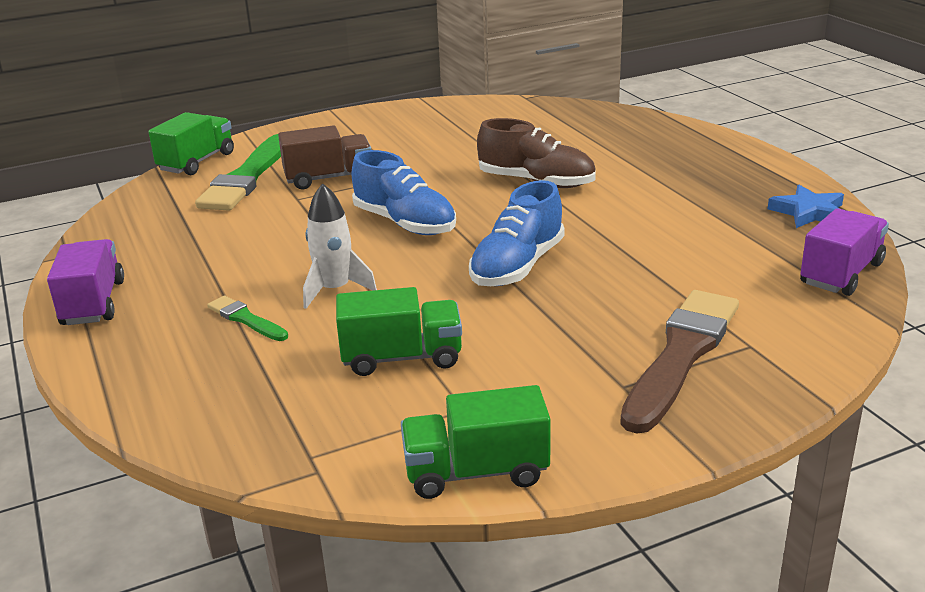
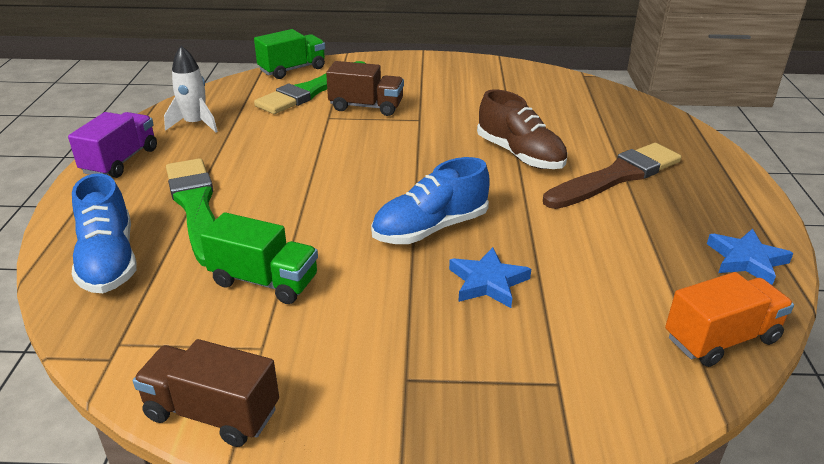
camera: 25 degrees right, 5 degrees up
green brush [207,296,288,341] -> green brush [166,158,216,267], size x2.08
white rocket [303,183,377,309] -> white rocket moved to [164,46,218,133]
blue shoe [351,150,456,235] -> blue shoe moved to [72,173,137,293]
green truck [401,385,551,499] -> brown truck [133,339,279,447]
brown brush [620,290,739,433] -> brown brush moved to [543,143,681,209]
purple truck [800,208,889,296] -> orange truck [665,272,794,367]
none -> blue star [449,247,531,308]

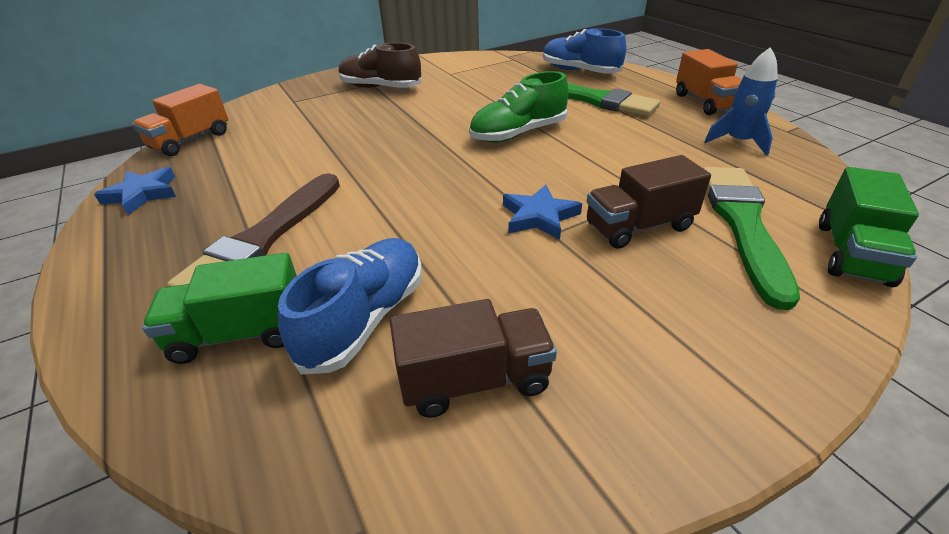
camera: 150 degrees right, 5 degrees up
purple truck [68,112,157,178] -> orange truck [676,49,742,115]
brown truck [133,339,279,447] -> brown truck moved to [390,299,557,418]
white rocket [164,46,218,133] -> blue rocket [704,47,778,156]
green truck [200,212,318,304] -> green truck moved to [142,253,297,364]
blue shoe [371,157,490,244] -> blue shoe moved to [278,238,422,374]
blue star [449,247,531,308] -> blue star moved to [503,184,582,240]
brown shoe [477,90,567,169] -> brown shoe moved to [339,43,421,88]
none -> green shoe [469,71,568,142]

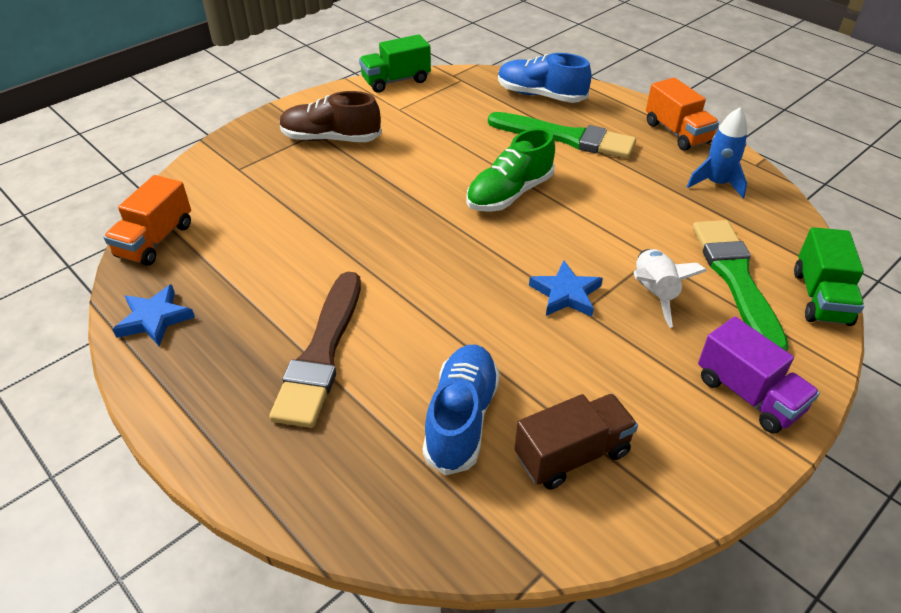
camera: 15 degrees left, 5 degrees up
green truck [142,253,297,364] -> green truck moved to [359,34,431,93]
brown truck [587,155,711,249] -> white rocket [633,249,707,328]
none -> purple truck [698,317,820,433]

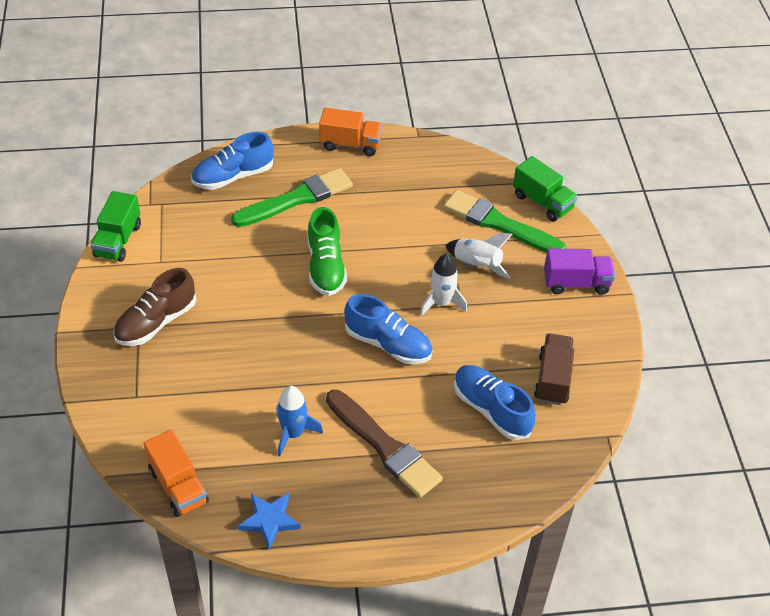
camera: 55 degrees left, 5 degrees up
blue star [529,261,603,316] -> white rocket [420,254,467,316]
blue rocket [687,107,747,198] -> blue rocket moved to [276,386,323,456]
none -> blue shoe [344,294,433,364]

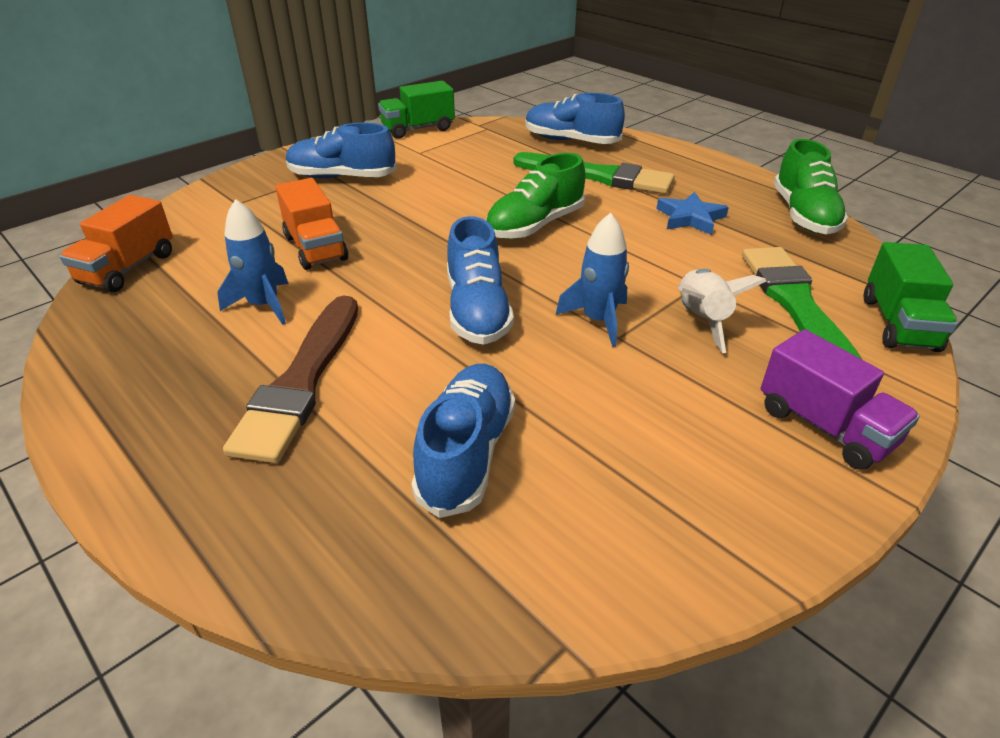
camera: 55 degrees right, 10 degrees down
brown shoe [113,268,196,346] -> blue shoe [286,123,397,178]
blue star [238,493,301,549] -> blue star moved to [657,192,729,235]
orange truck [319,108,383,156] -> orange truck moved to [275,178,348,270]
white rocket [420,254,467,316] -> blue rocket [556,213,629,347]
brown truck [534,333,574,405] -> none
none -> green shoe [774,139,848,234]

